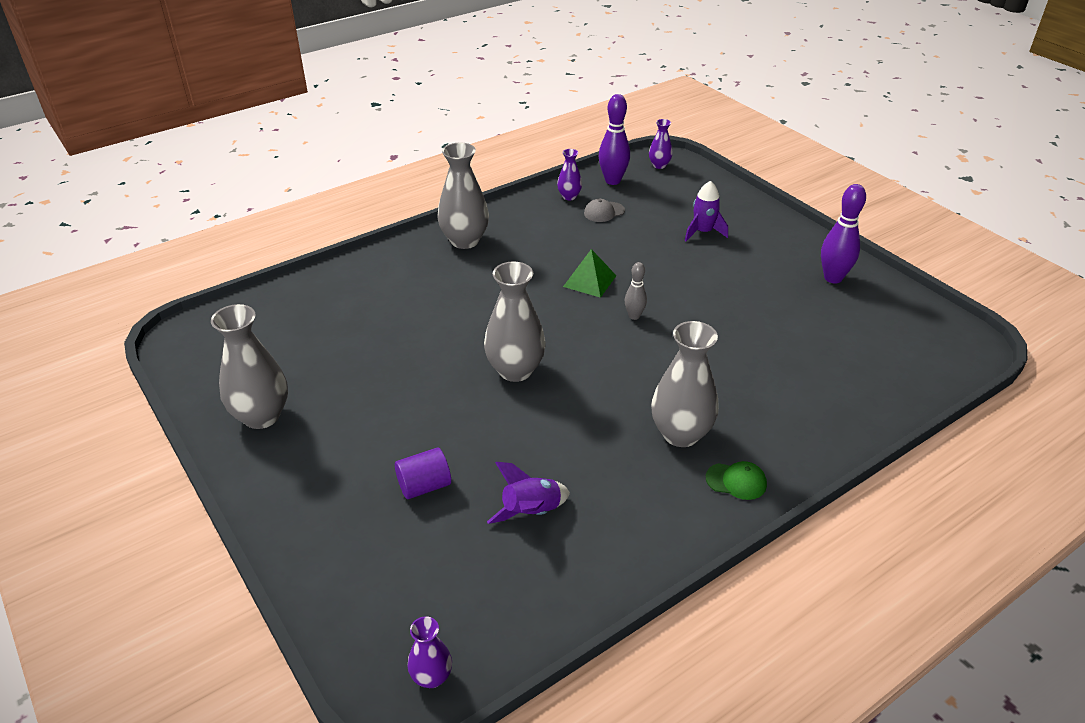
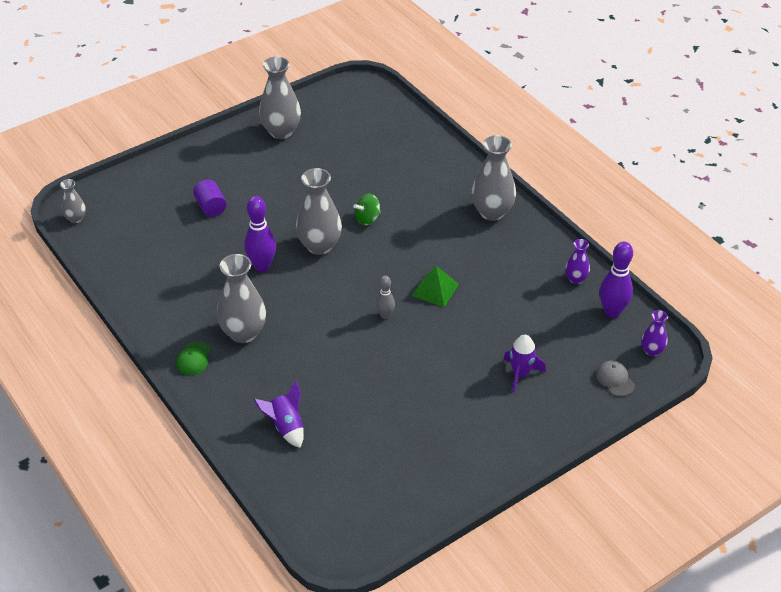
camera: 90 degrees right, 5 degrees up
purple vase [407,616,452,688] -> grey vase [60,179,86,223]
purple rocket [487,462,570,524] -> purple rocket moved to [254,381,304,448]
grey cap [584,199,625,222] -> grey cap moved to [596,361,635,397]
purple bowling pin [821,184,866,283] -> purple bowling pin moved to [244,196,276,272]
none -> green spinning top [353,194,381,225]

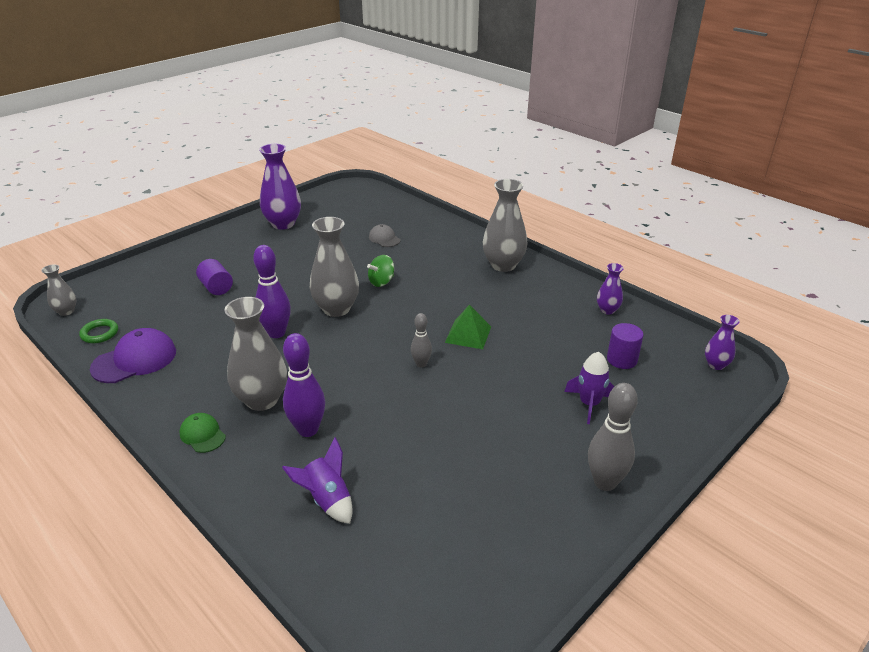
camera: 10 degrees left, 10 degrees down
green cap [176,341,211,375] -> green cap turned 135 degrees clockwise [179,413,226,453]
grey vase [259,56,301,139] -> purple vase [259,144,301,230]
grey cap [596,361,635,397] -> grey cap moved to [369,224,400,247]
purple bowling pin [599,241,633,318] -> purple bowling pin moved to [283,333,325,437]
none -> green ring [79,319,118,343]
none -> purple cap [90,328,176,383]
none -> grey bowling pin [588,383,638,491]
none -> purple cylinder [607,323,643,369]

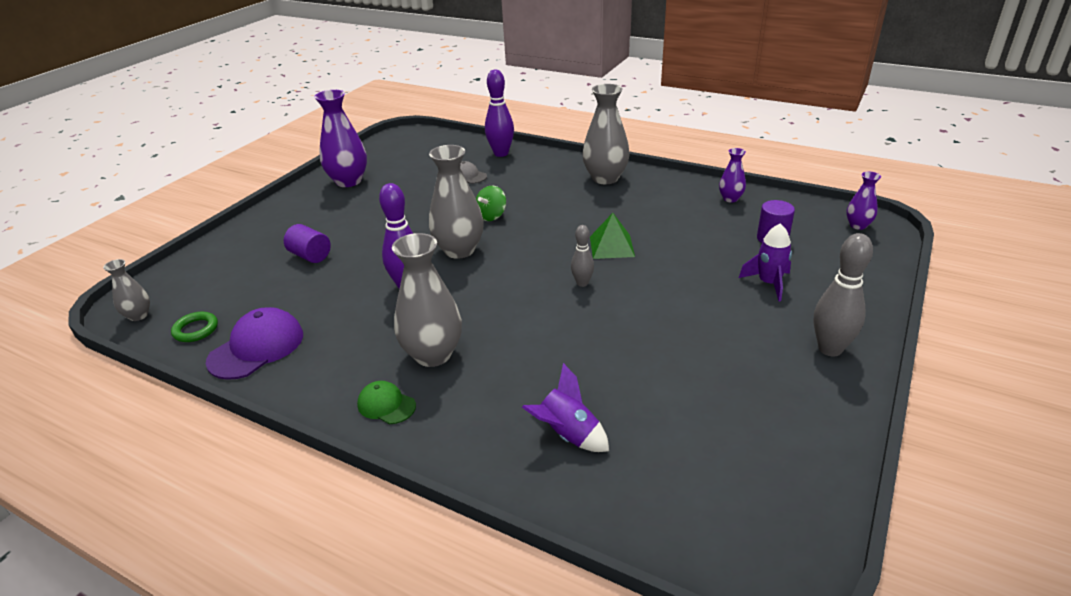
camera: 15 degrees left, 0 degrees up
purple bowling pin [283,333,325,437] -> purple bowling pin moved to [485,69,514,157]

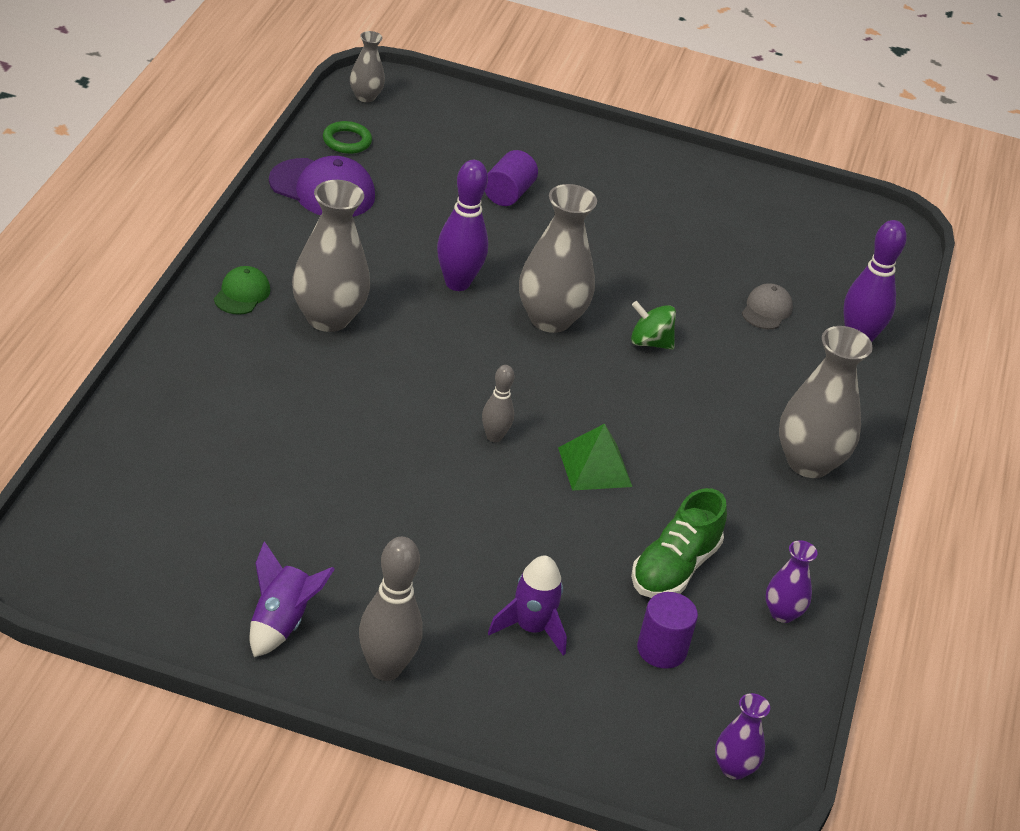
camera: 70 degrees right, 5 degrees up
purple vase [314,90,367,187] -> none
purple rocket [522,363,609,452] -> purple rocket moved to [250,541,335,657]
none -> green shoe [631,488,727,598]

